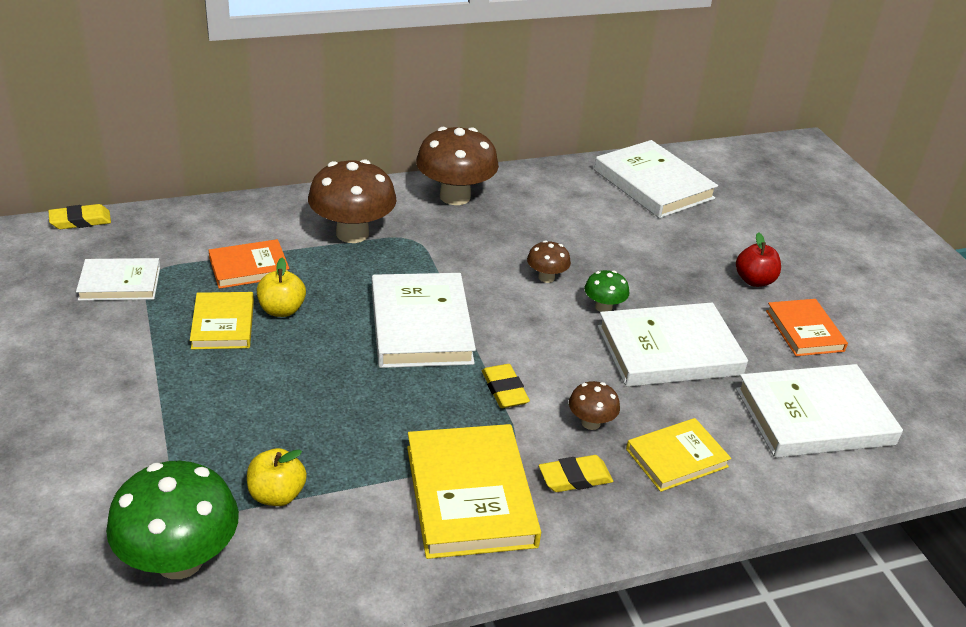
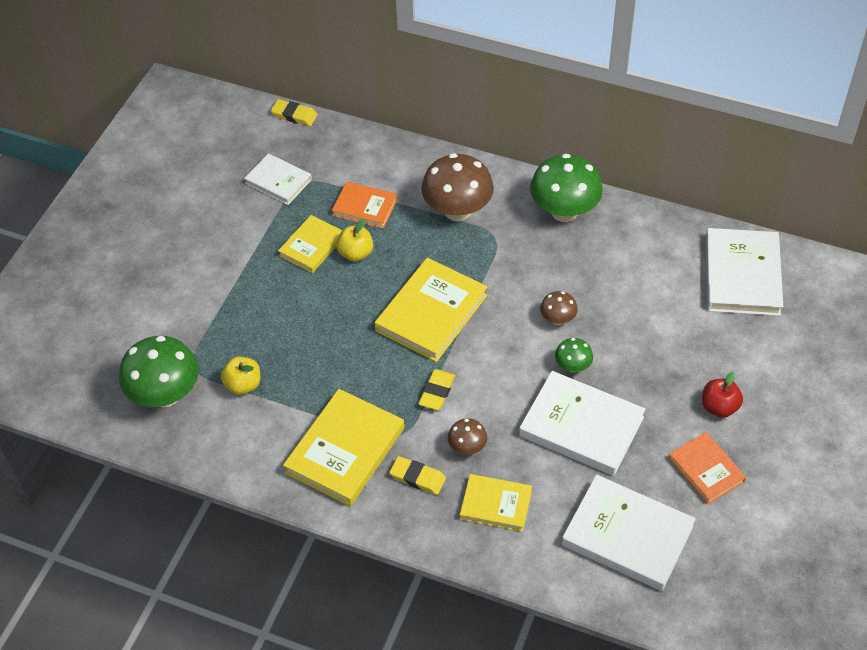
camera: 45 degrees right, 15 degrees up
white book [372,273,476,368] -> yellow book [375,258,487,362]
brown mushroom [416,127,499,205] -> green mushroom [530,154,603,222]
orange book [766,299,848,356] -> orange book turned 60 degrees counterclockwise [668,432,746,504]

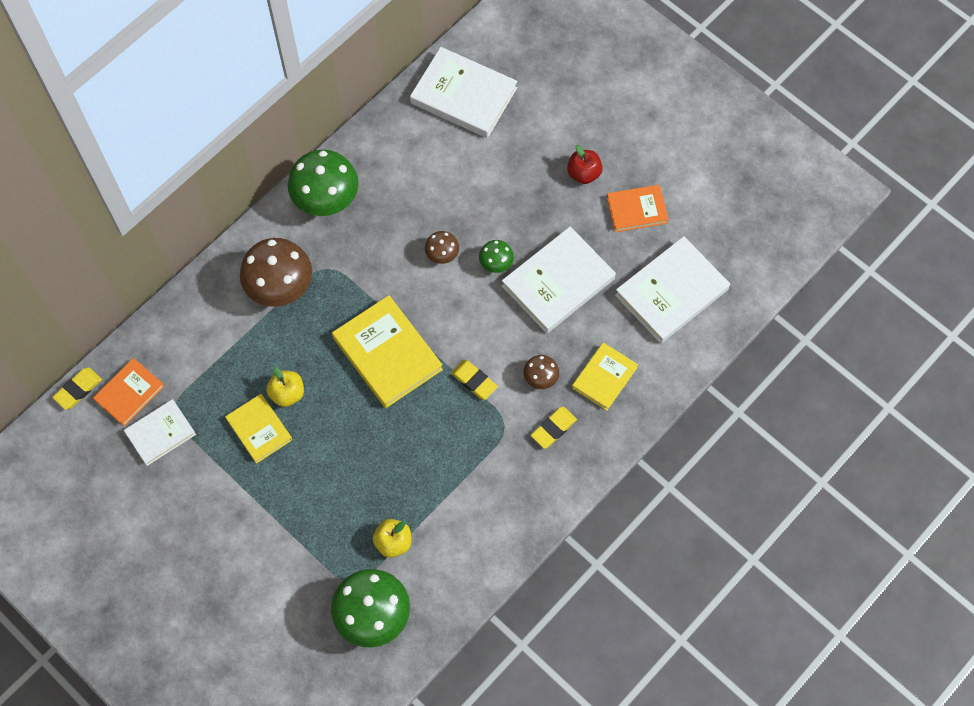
camera: 70 degrees left, 15 degrees up
yellow book [283,389,404,506] -> none
orange book [332,182,398,229] -> orange book moved to [93,358,165,427]

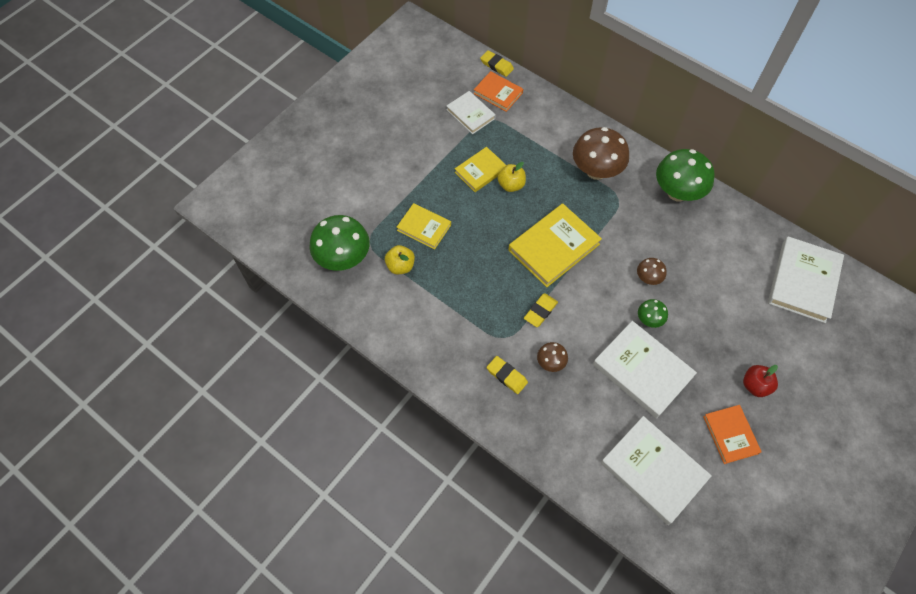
camera: 85 degrees right, 5 degrees down
yellow book [572,342,638,411] -> yellow book moved to [397,203,451,250]

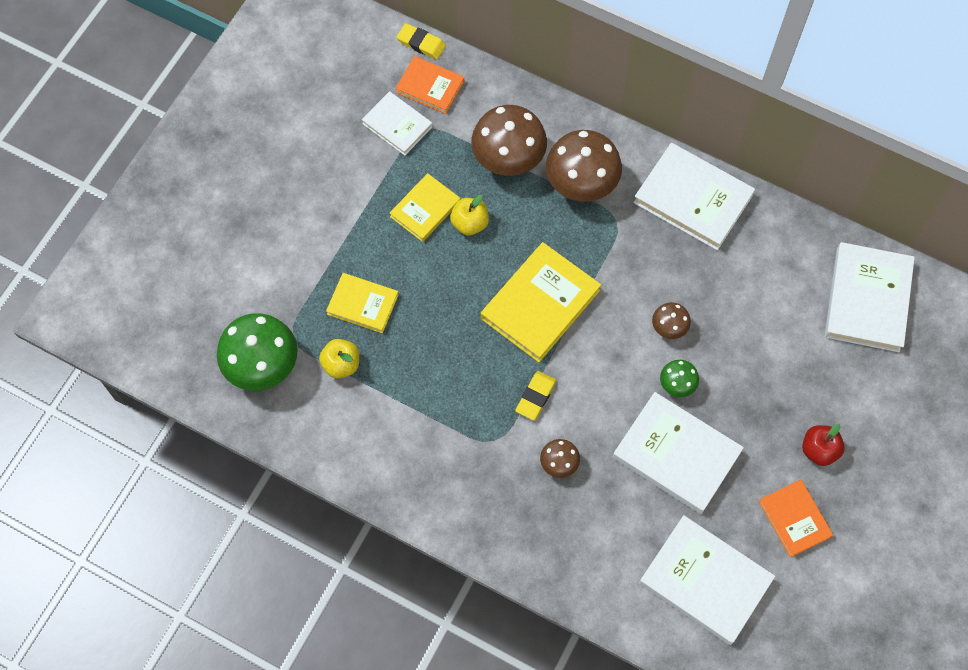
camera: 10 degrees left, 5 degrees up
yellow eraser [487,356,528,394] -> none
green mushroom [656,149,715,201] -> white book [633,143,755,250]
none -> brown mushroom [471,105,547,176]

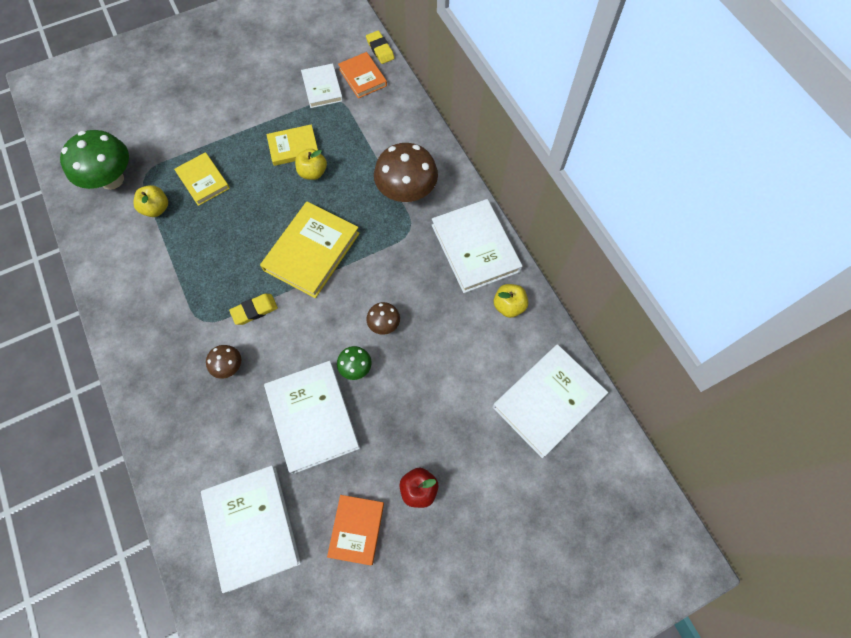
camera: 35 degrees right, 0 degrees up
brown mushroom [471,105,547,176] -> none
yellow book [481,242,601,362] -> yellow book turned 45 degrees counterclockwise [260,202,360,298]
none -> yellow apple [494,284,528,318]

